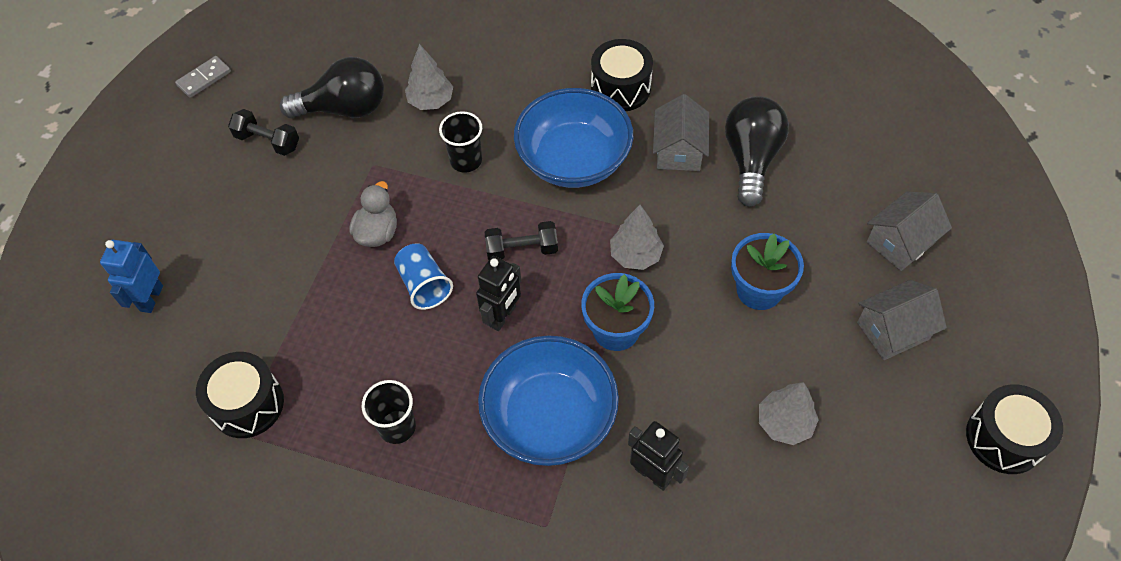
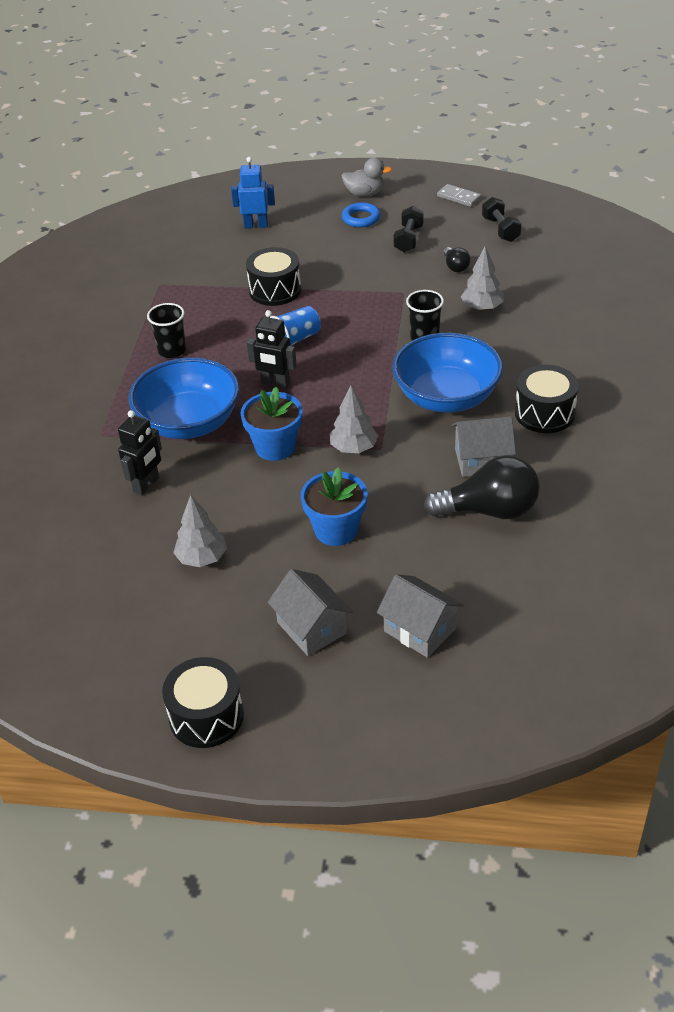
camera: 80 degrees right, 15 degrees down
black drum [196,352,284,438] -> black drum moved to [246,247,301,306]
black light bulb [279,57,384,118] -> black light bulb [443,247,471,272], size x0.48
grey duck [349,181,397,247] -> grey duck moved to [342,158,392,197]
black dumbbell [484,221,558,260] -> black dumbbell moved to [482,197,521,242]
none -> blue ring [342,202,381,227]

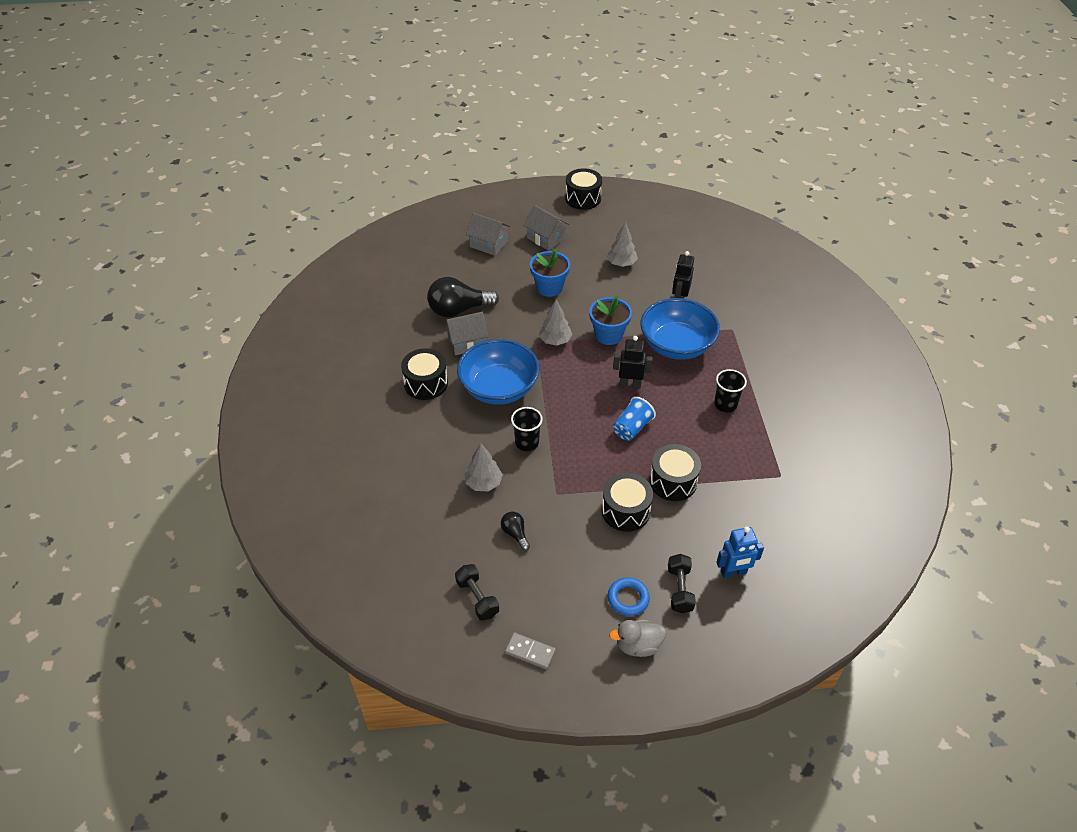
camera: 165 degrees right, 5 degrees up
black dumbbell [393,206,424,253] -> black dumbbell moved to [668,554,696,613]
none -> black drum [601,473,653,532]

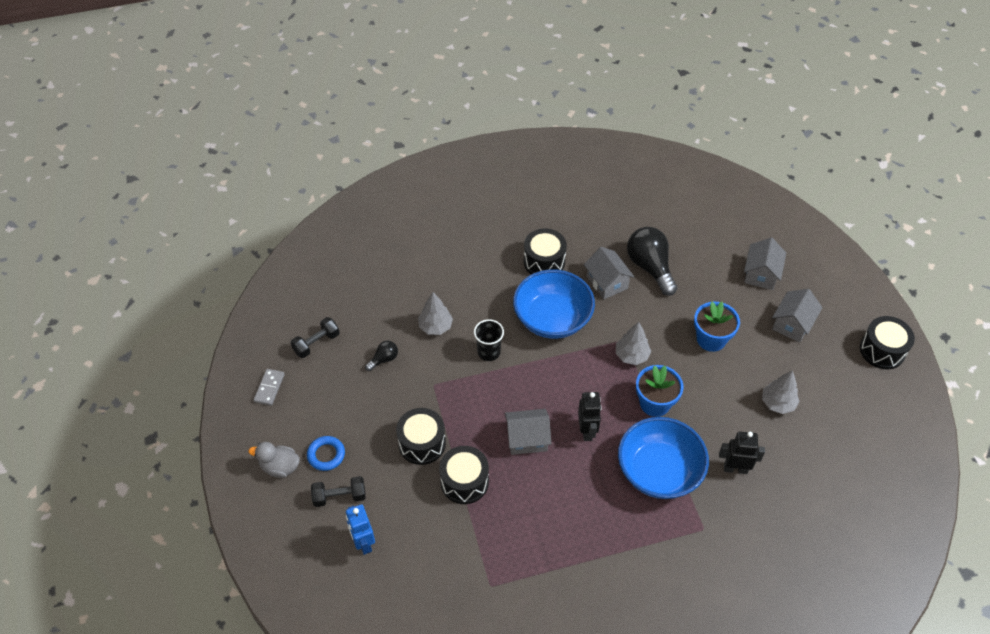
camera: 80 degrees right, 5 degrees up
grey duck [609,620,666,657] -> grey duck turned 60 degrees counterclockwise [249,442,300,478]
blue cup [613,397,656,441] -> grey house [505,409,551,455]
black cup [714,369,747,413] -> none

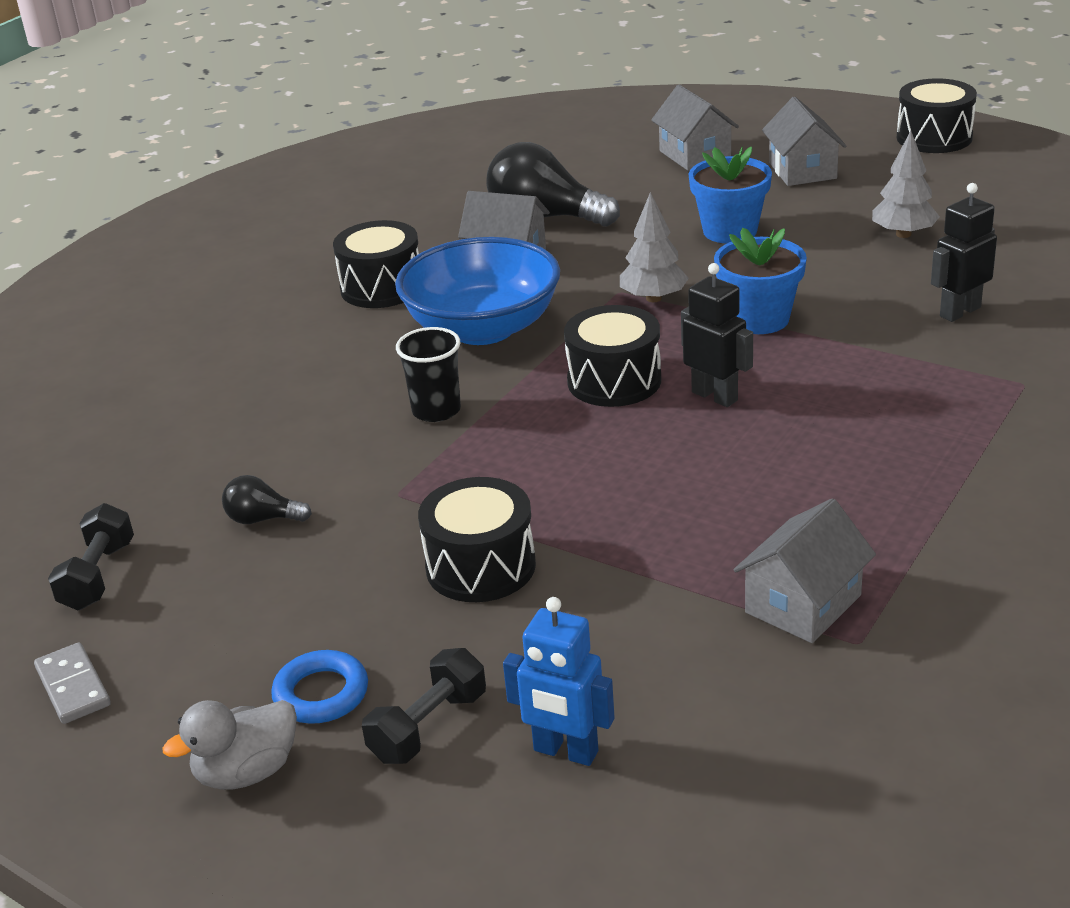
camera: 40 degrees left, 20 degrees down
black light bulb [365,341,398,371] -> black light bulb turned 90 degrees counterclockwise [222,475,312,524]
grey tree [418,292,453,335] -> none
black drum [439,446,489,504] -> black drum moved to [564,305,661,407]
grey house [505,409,551,455] -> grey house moved to [733,498,876,643]
blue bowl [618,417,709,499] -> none

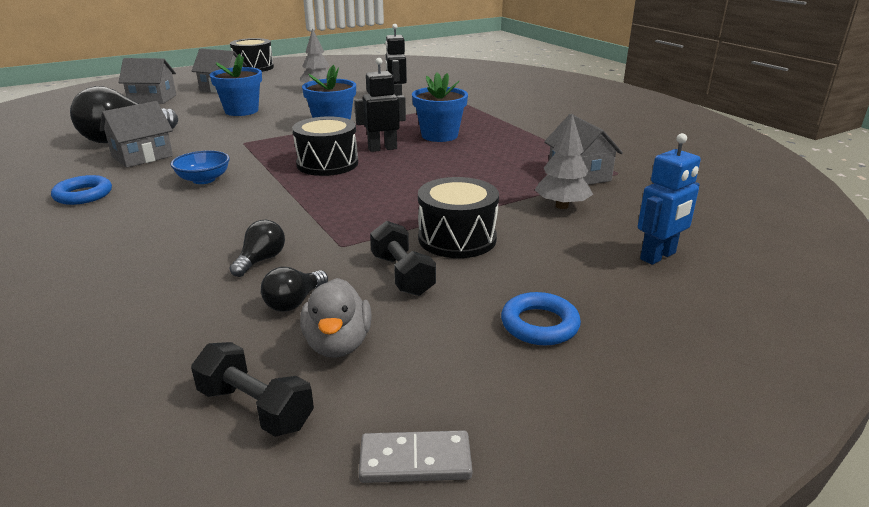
camera: 65 degrees left, 5 degrees down
grey duck [163,700,297,790] -> grey duck moved to [300,278,372,358]
black drum [333,220,419,308] -> blue ring [51,175,112,205]
black dumbbell [362,648,486,764] -> black dumbbell moved to [370,221,436,296]
blue bowl [395,237,560,345] -> blue bowl [170,150,230,184], size x0.47
black cup [396,327,461,422] -> none
grey tree [620,192,689,302] -> grey tree moved to [535,114,593,209]
none -> black light bulb [229,220,285,277]
none -> blue flower pot [412,72,468,142]

